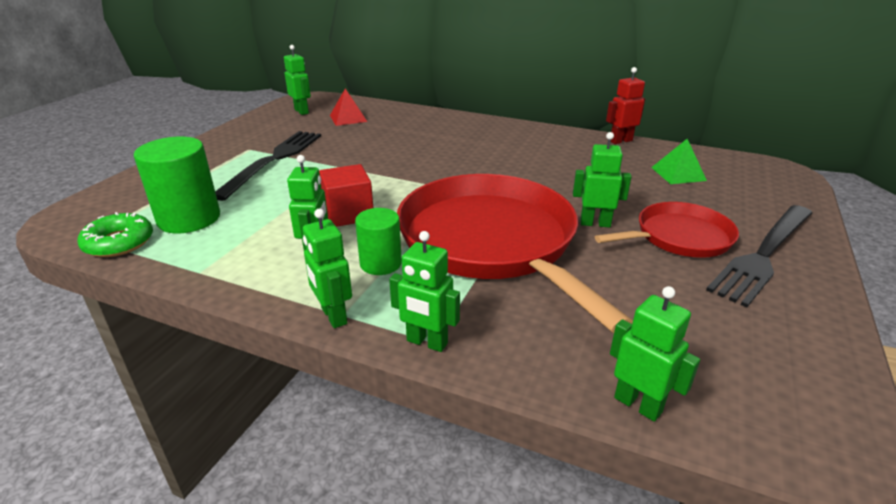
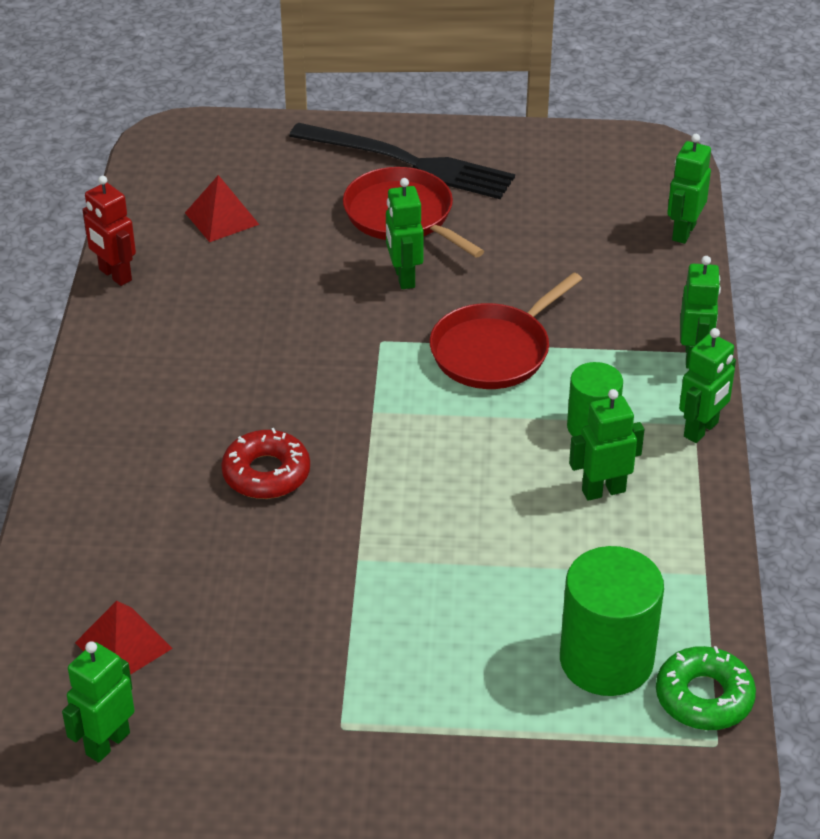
camera: 110 degrees left, 10 degrees up
black fork [215,131,321,201] -> none
red cube [319,164,373,227] -> none
red pan [397,174,633,333] -> red pan [430,272,582,389], size x0.53
green pyramid [651,139,707,184] -> red pyramid [185,175,260,242]
none -> red donut [221,428,310,499]

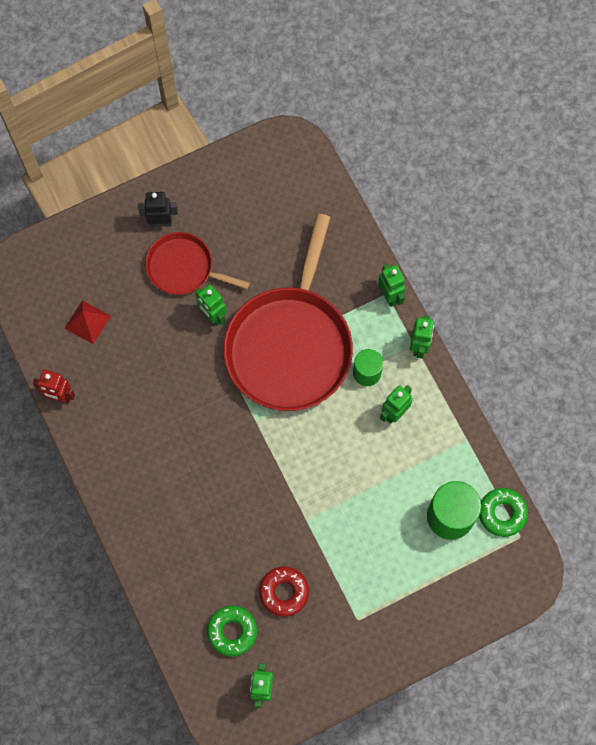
camera: 30 degrees left, 30 degrees up
red pyramid [75,601,173,675] -> green donut [207,605,257,656]
red donut [221,428,310,499] -> red donut moved to [259,566,309,617]
black fork [289,123,515,199] -> black robot [138,192,178,227]
red pan [430,272,582,389] -> red pan [223,214,353,411], size x1.89
green robot [667,134,711,244] -> none

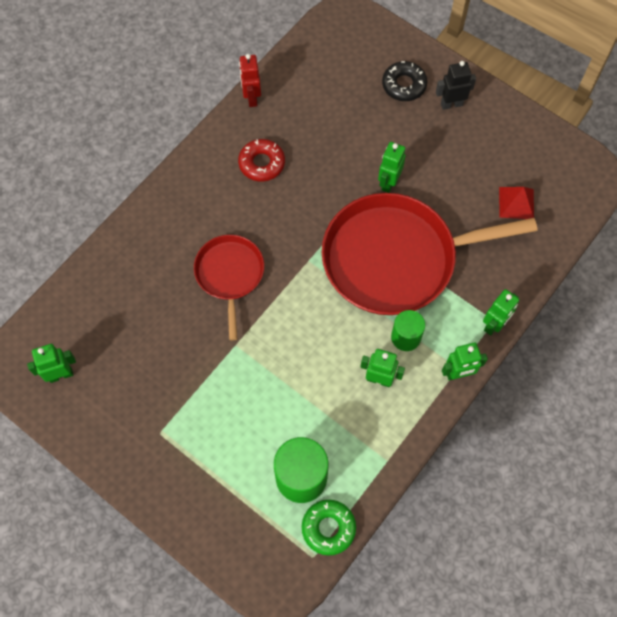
camera: 65 degrees right, 5 degrees down
red pyramid [64,300,111,344] -> red pyramid moved to [499,187,534,219]
black robot [138,192,178,227] -> black robot turned 75 degrees counterclockwise [436,61,476,110]
red pan [145,232,250,295] -> red pan moved to [194,235,264,340]
green donut [207,605,257,656] -> none
red donut [259,566,309,617] -> red donut moved to [238,139,285,182]
none -> black donut [382,61,427,101]

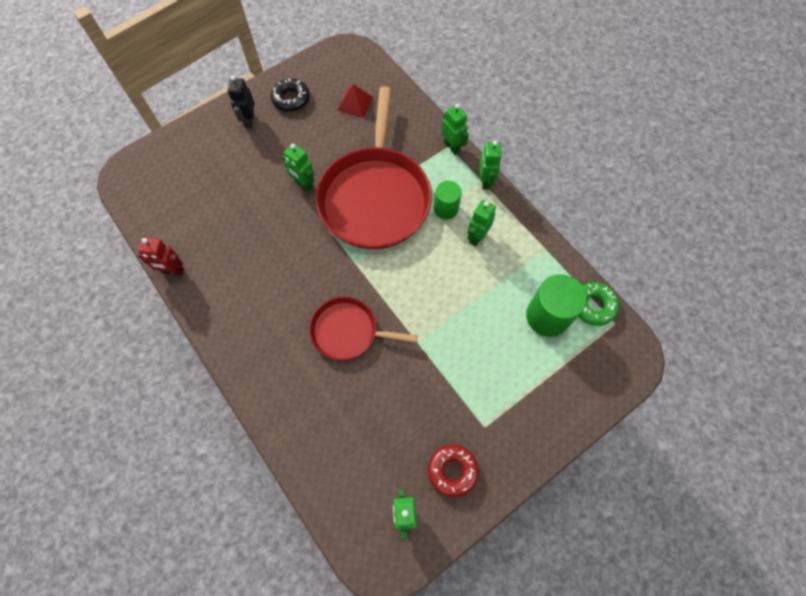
camera: 75 degrees left, 0 degrees up
red donut [238,139,285,182] -> red donut moved to [428,444,479,498]
black donut [382,61,427,101] -> black donut moved to [271,78,310,112]

